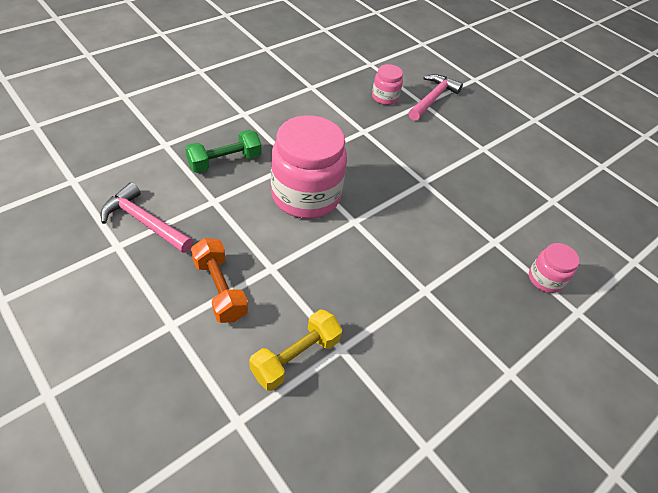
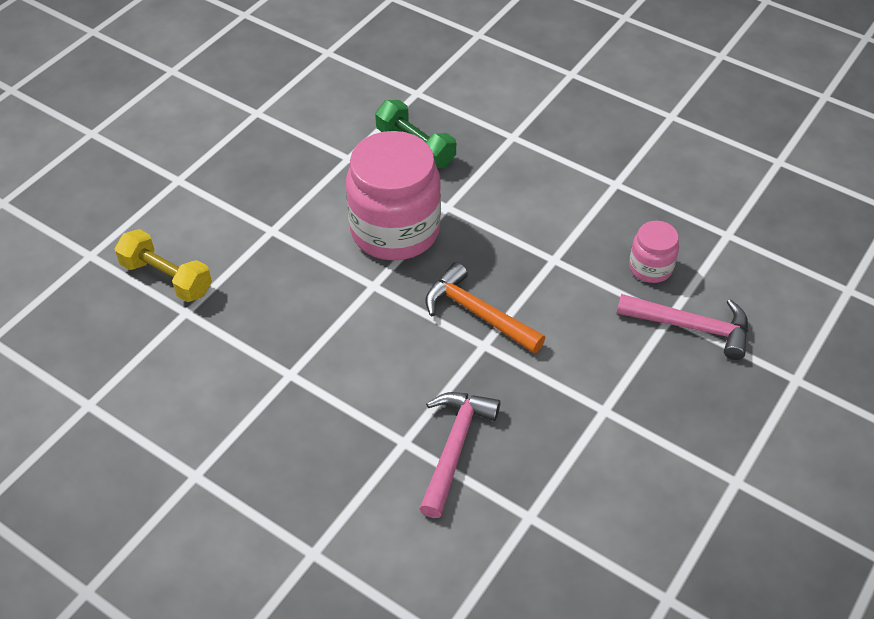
camera: 80 degrees right, 0 degrees up
pink hammer [101,182,193,253] -> pink hammer moved to [419,392,501,518]
orange dumbbell [191,238,248,323] -> none
pink jar [529,243,580,293] -> none
none -> orange hammer [425,262,545,353]

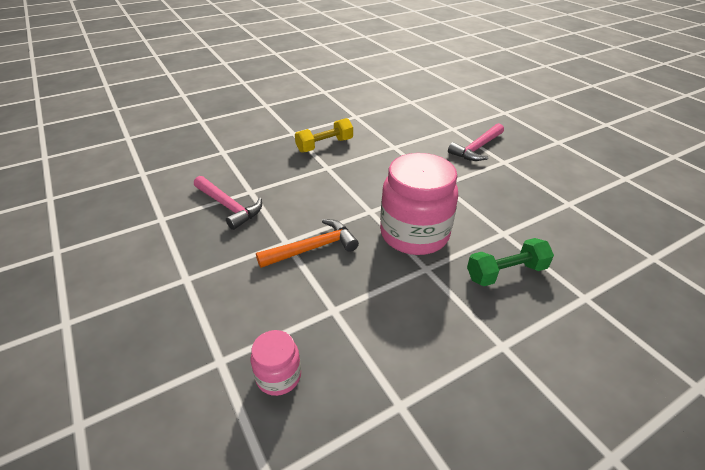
camera: 115 degrees right, 10 degrees down
yellow dumbbell [115,229,212,302] -> yellow dumbbell moved to [295,118,353,153]
pink hammer [617,294,748,360] -> pink hammer moved to [448,123,504,161]

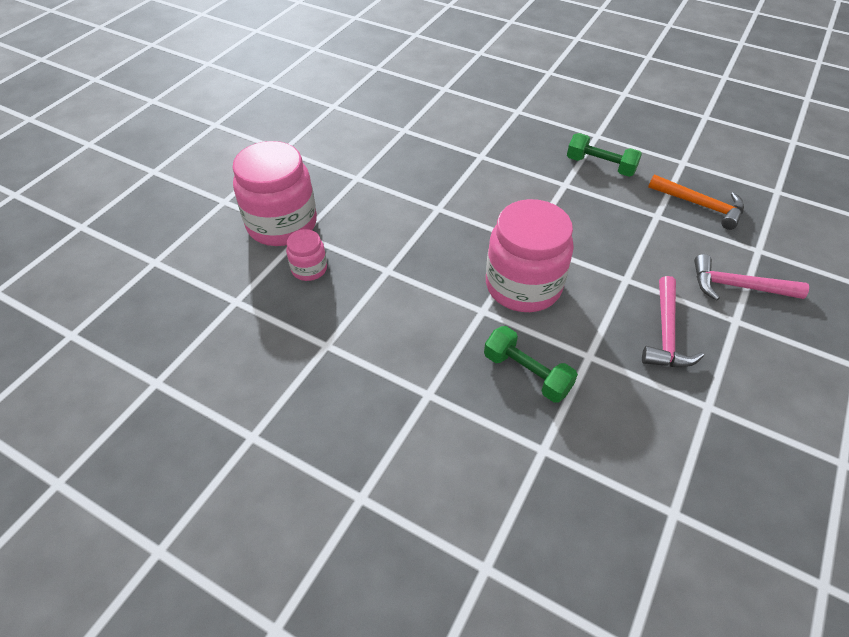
camera: 60 degrees right, 10 degrees up
pink hammer [194,176,262,230] -> pink hammer moved to [642,276,704,367]
orange hammer [256,219,359,268] -> orange hammer moved to [648,174,744,230]
yellow dumbbell [295,118,353,153] -> green dumbbell [567,133,642,177]
none -> pink jar [232,141,317,246]

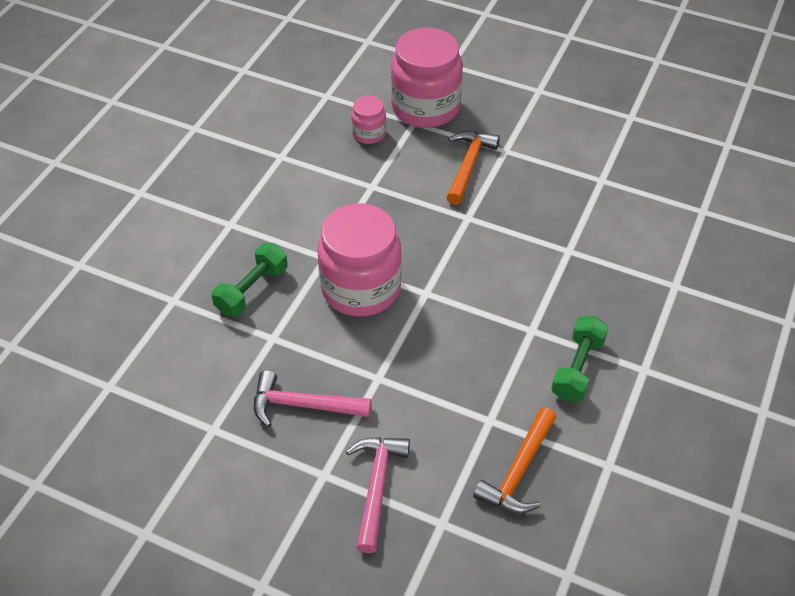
camera: 85 degrees right, 0 degrees up
none -> orange hammer [446,131,500,205]

